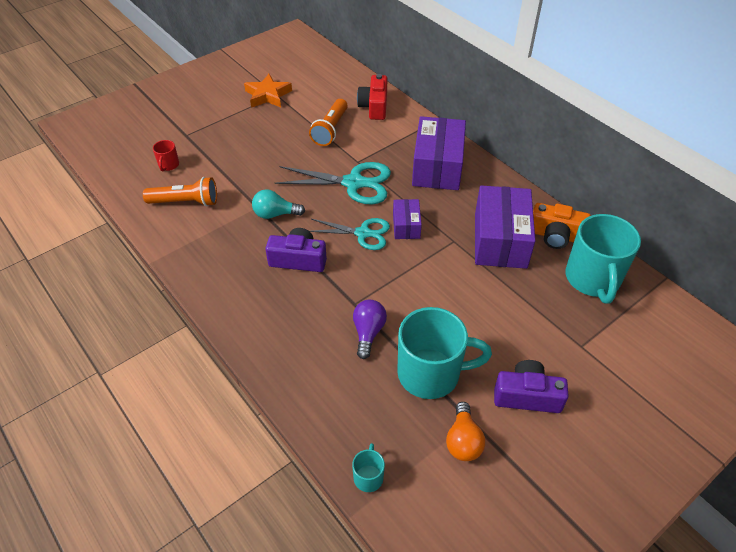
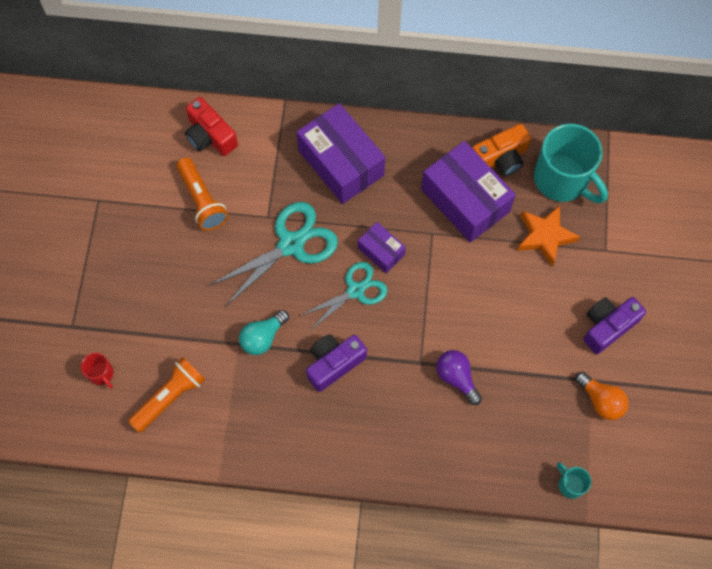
camera: 45 degrees left, 20 degrees up
orange star [244,74,292,108] -> orange star moved to [517,205,580,267]
turquoise mug [397,307,492,399] -> none

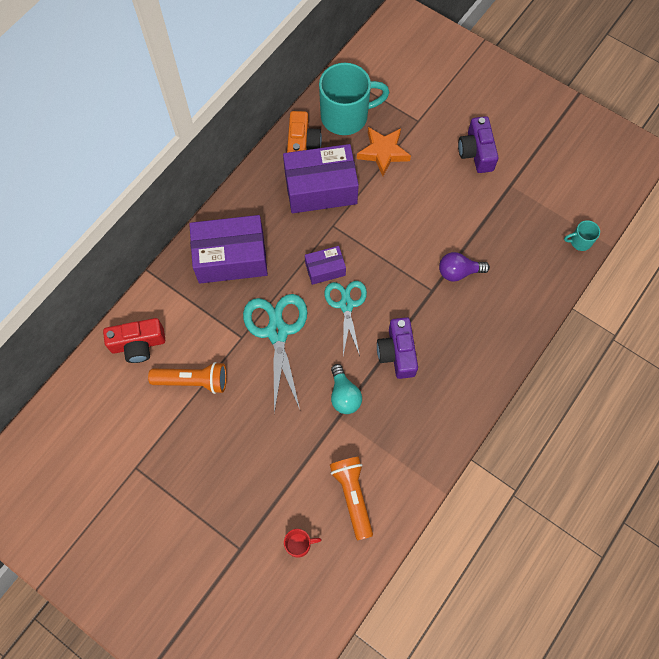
camera: 60 degrees left, 0 degrees up
orange light bulb [575,372,629,420] -> none

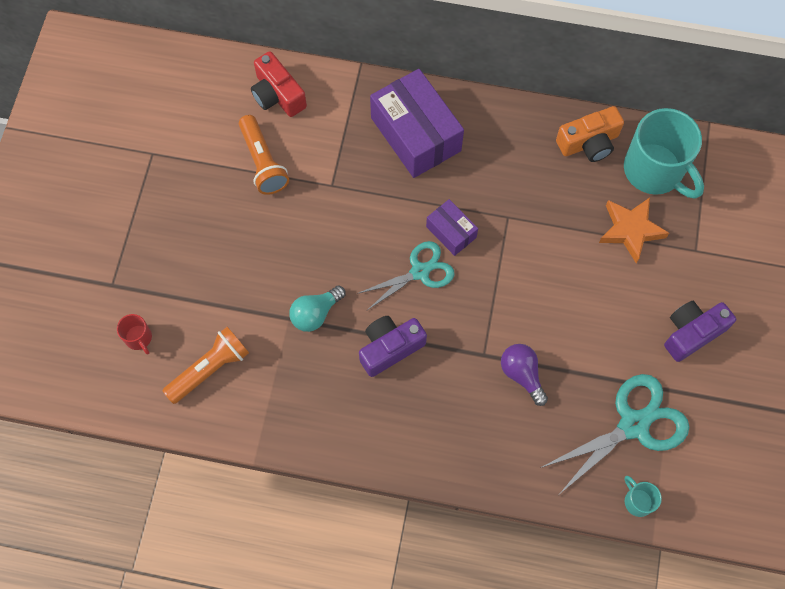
camera: 65 degrees right, 0 degrees up
turquoise scissors [243,294,307,414] -> turquoise scissors moved to [540,374,689,493]
purple box [283,144,359,213] -> none

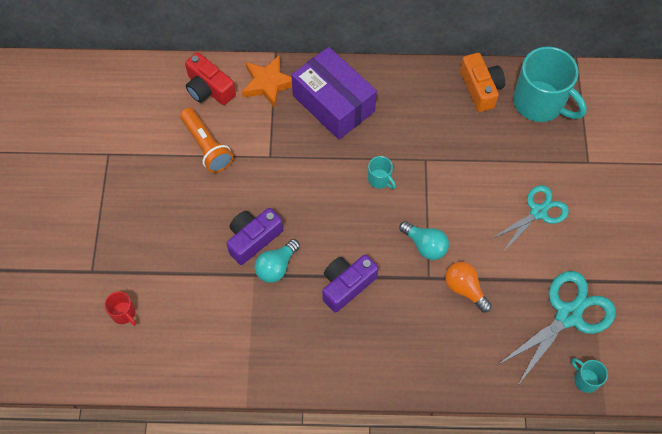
camera: 10 degrees left, 5 degrees down
orange flashlight [162,327,249,404] -> none
turquoise scissors [357,241,455,310] -> turquoise scissors moved to [491,185,569,252]
purple box [426,199,478,256] -> turquoise mug [368,156,396,189]
purple light bulb [501,344,548,406] -> orange light bulb [445,262,492,312]
orange camera [556,106,624,162] -> orange camera turned 75 degrees counterclockwise [460,53,505,112]
orange star [599,198,669,263] -> orange star moved to [242,55,292,108]
purple camera [664,301,736,362] -> purple camera moved to [226,208,283,265]
none -> turquoise light bulb [399,221,449,260]

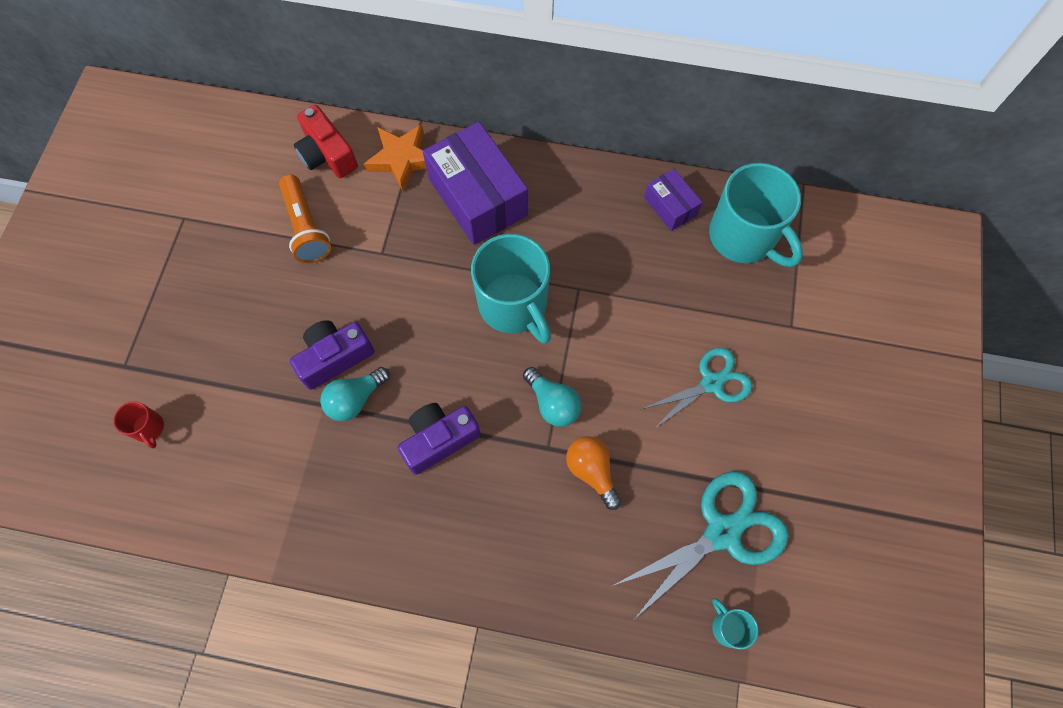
camera: 10 degrees right, 5 degrees up
turquoise mug [368,156,396,189] -> turquoise mug [471,234,551,344], size x2.30
orange camera [460,53,505,112] -> purple box [644,169,702,231]

